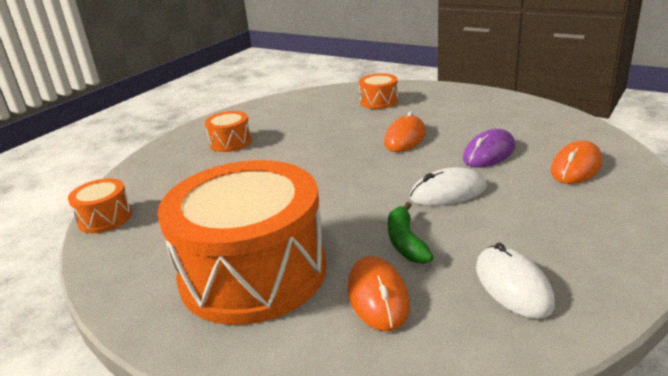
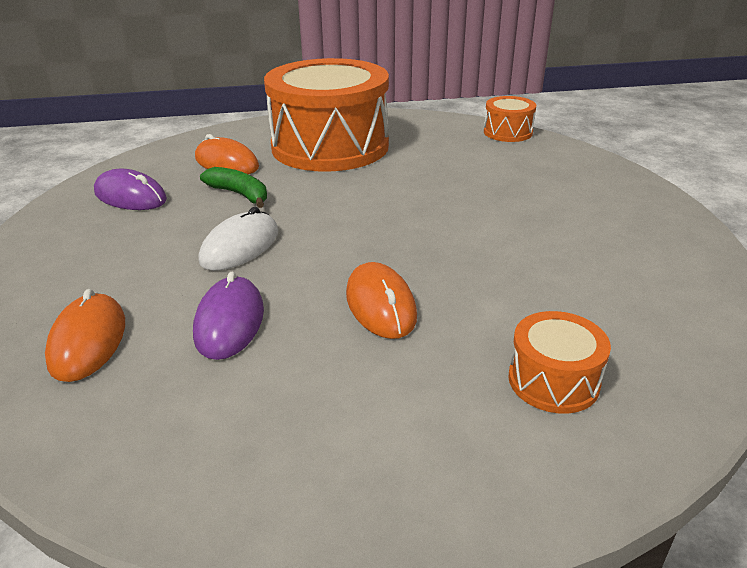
camera: 135 degrees right, 5 degrees up
orange drum [205,111,252,152] -> none
white mouse [476,242,555,319] -> purple mouse [94,169,167,210]

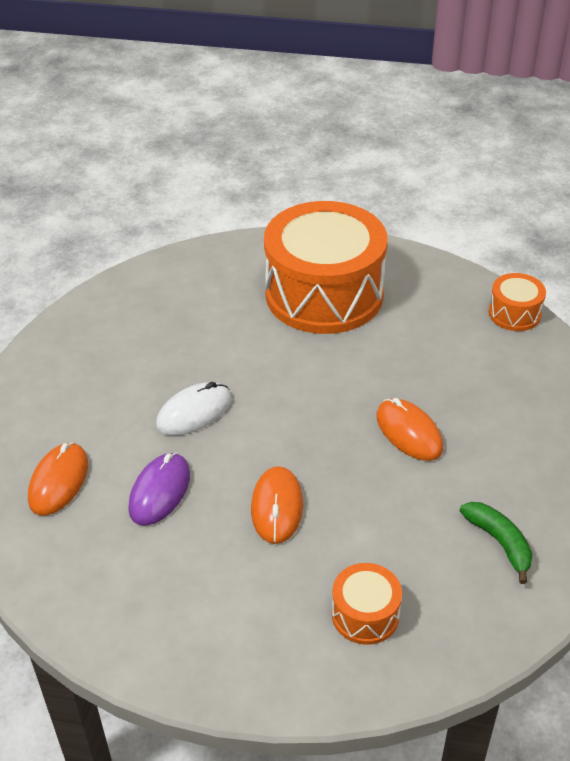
camera: 20 degrees right, 10 degrees up
purple mouse [94,169,167,210] -> none
orange mouse [195,134,259,174] -> orange mouse moved to [377,398,443,461]
green banana [200,167,267,208] -> green banana moved to [460,502,532,584]

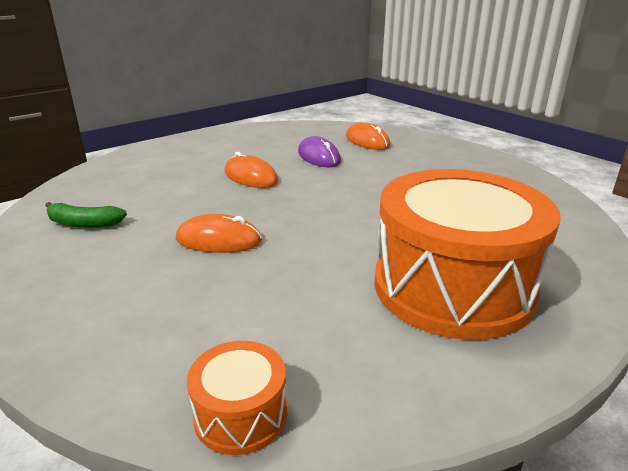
camera: 130 degrees right, 15 degrees down
white mouse [156,382,232,436] -> none
orange drum [332,563,402,645] -> none

